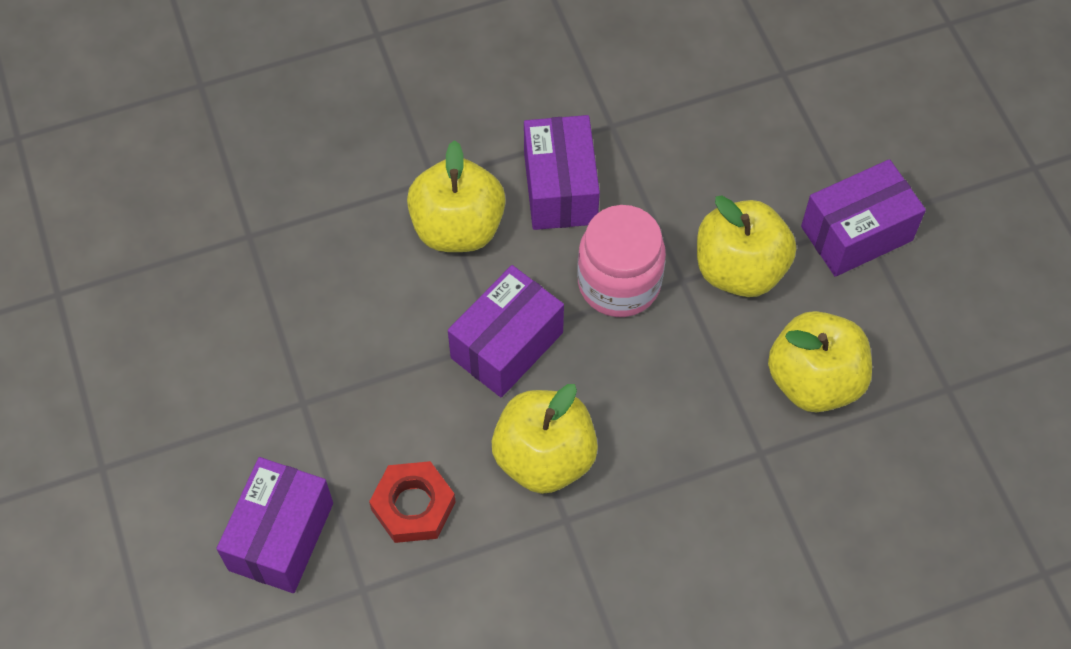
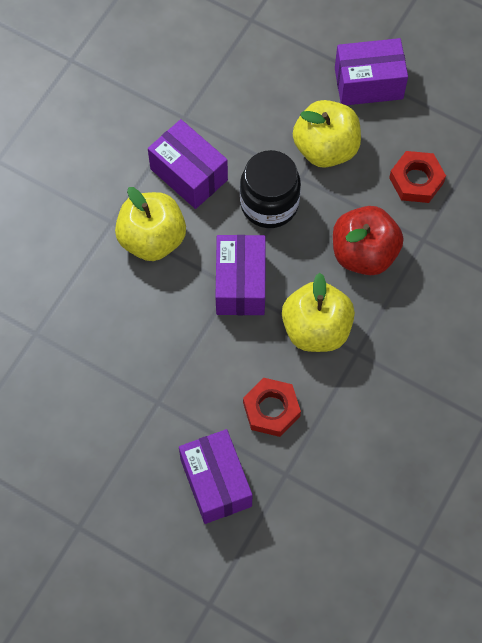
camera: 40 degrees left, 5 degrees up
pink jar [577,205,666,317] -> black jar [240,150,301,228]
yellow apple [768,311,872,412] -> red nut [389,151,446,203]
purple box [801,159,926,277] -> purple box turned 60 degrees clockwise [335,38,408,105]
none -> red apple [333,206,403,275]

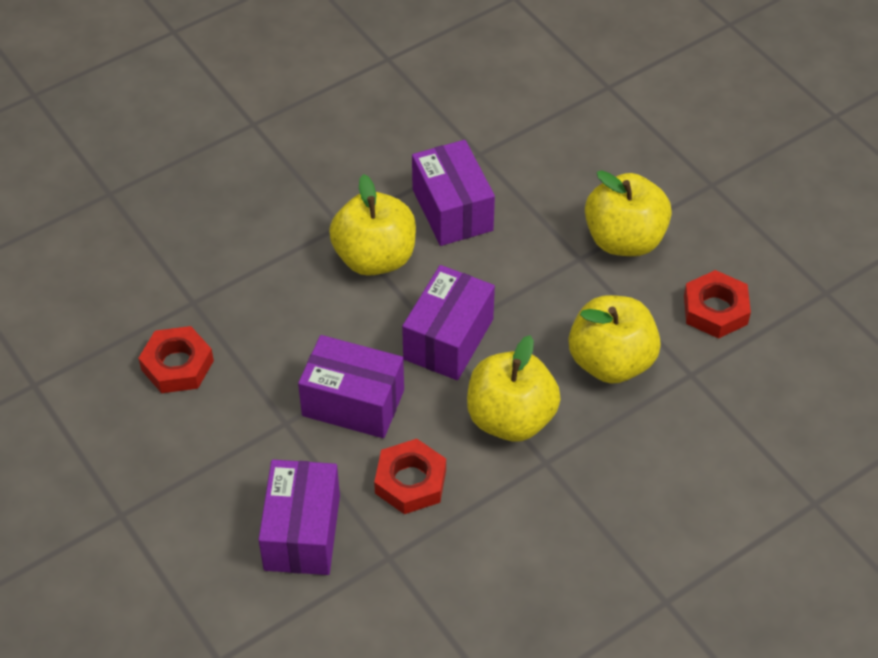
camera: 25 degrees right, 15 degrees down
black jar [240,150,301,228] -> none
red apple [333,206,403,275] -> yellow apple [569,295,661,384]
purple box [335,38,408,105] -> purple box moved to [298,335,404,438]
none -> red nut [138,326,214,393]

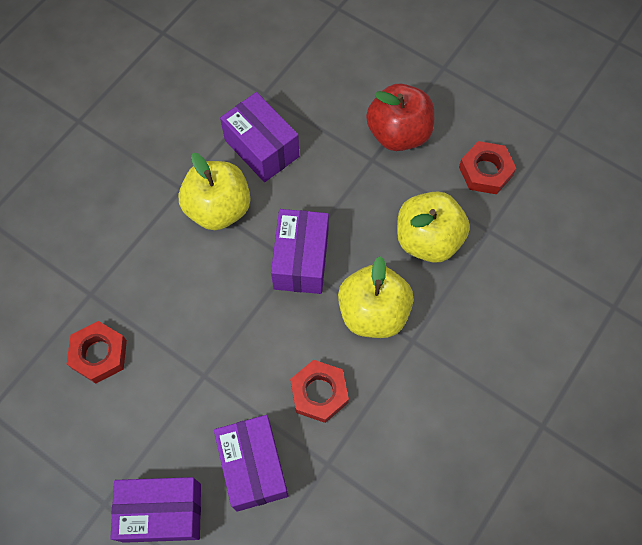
camera: 20 degrees left, 15 degrees up
purple box [298,335,404,438] -> purple box moved to [110,477,201,543]
yellow apple [585,170,672,256] -> red apple [366,84,434,151]

